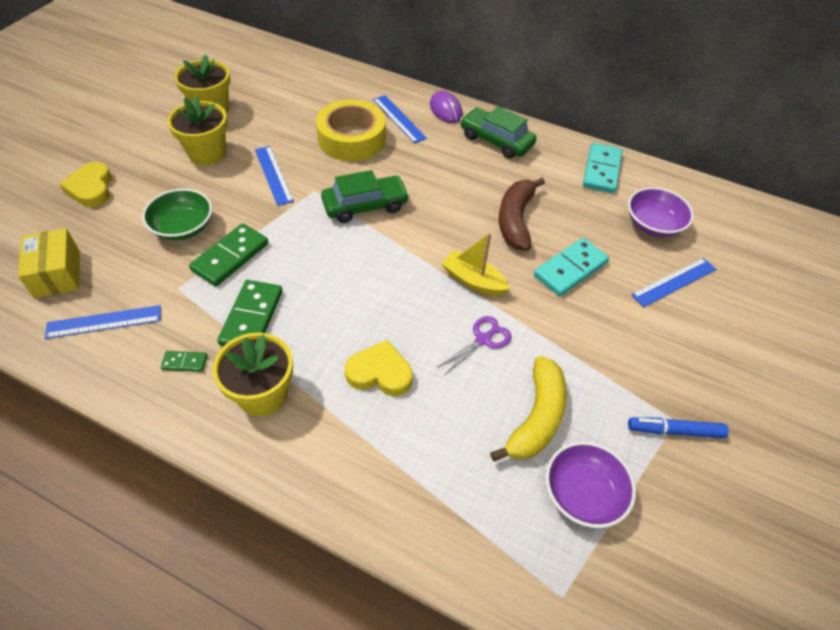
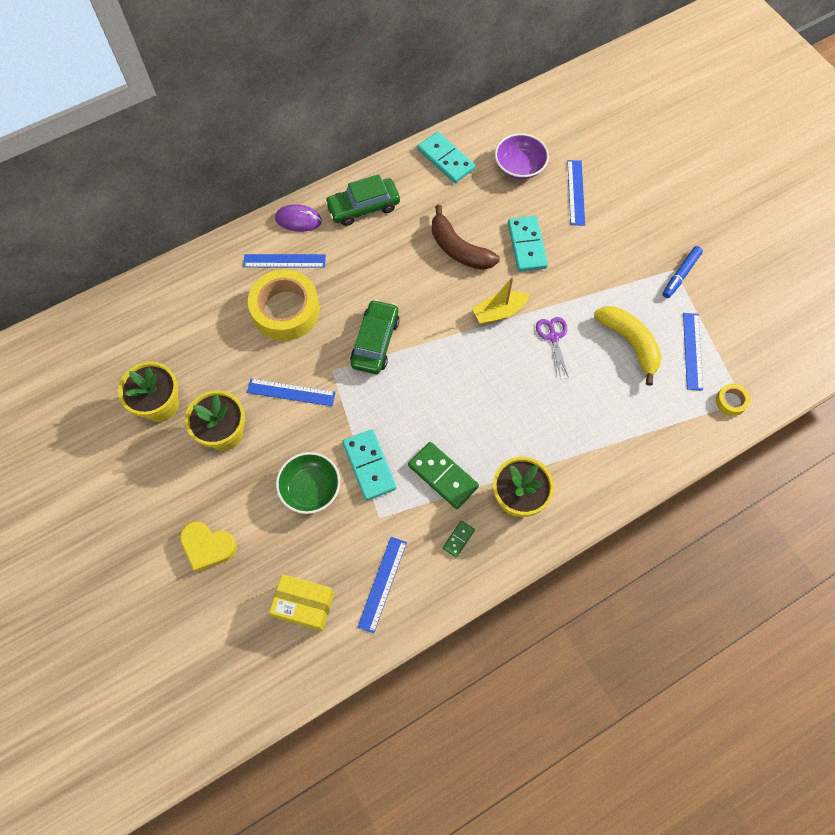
camera: 55 degrees left, 15 degrees up
green domino [189,223,269,286] -> turquoise domino [342,429,396,501]
yellow heart [345,340,413,396] -> none
purple bowl [546,441,636,528] -> blue ruler [683,313,703,391]
none -> yellow tape [716,384,751,416]

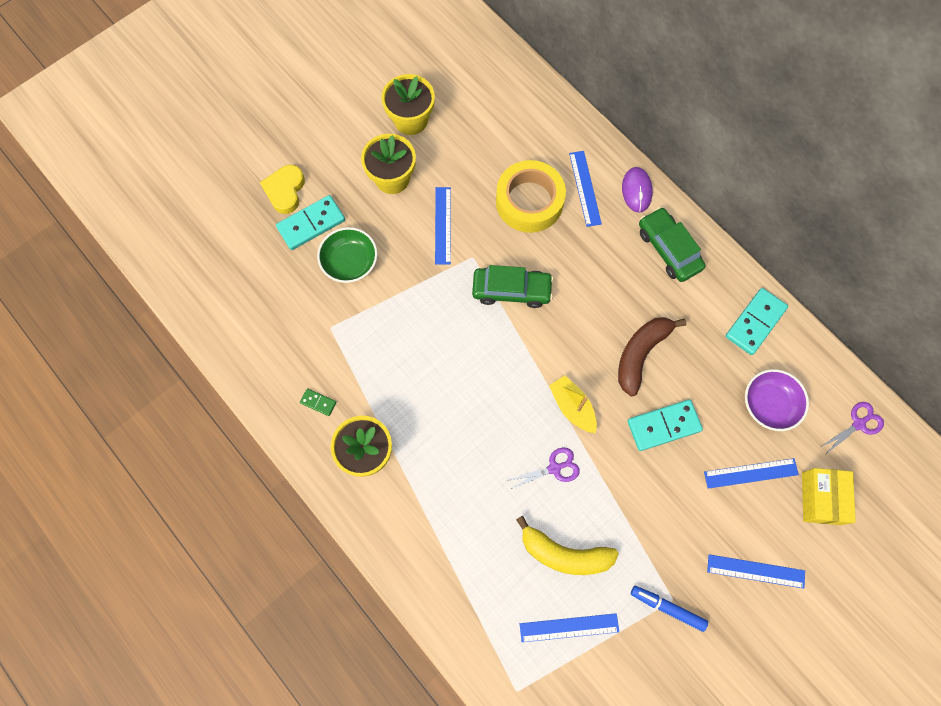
camera: 80 degrees right, 5 degrees up
yellow box [269,574,334,631] -> yellow box moved to [802,468,856,525]
turquoise domino [342,429,396,501] -> turquoise domino moved to [276,195,345,250]
blue ruler [358,537,407,633] -> blue ruler moved to [707,554,805,589]
green domino [408,442,479,509] -> none
yellow banana [594,306,662,386] -> yellow banana turned 60 degrees clockwise [516,516,619,575]
yellow tape [716,384,751,416] -> none
none -> purple scissors [819,402,884,455]

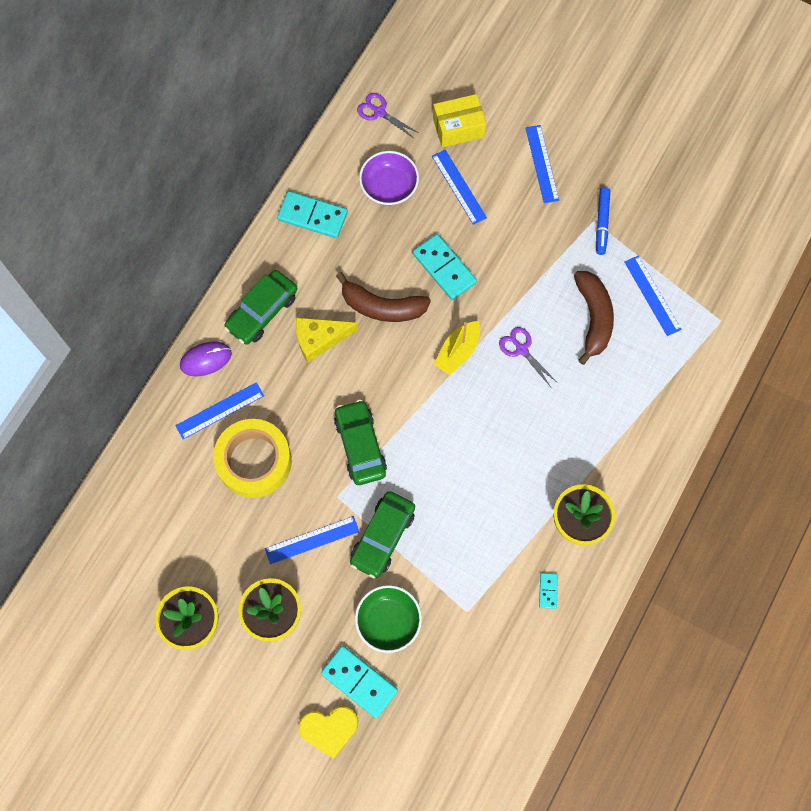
camera: 110 degrees left, 0 degrees up
green domino [300,389,336,416] -> turquoise domino [539,573,558,609]
yellow banana [516,516,619,575] -> brown banana [574,271,614,365]
none -> yellow cheese [296,317,358,363]
none -> green car [350,491,415,578]

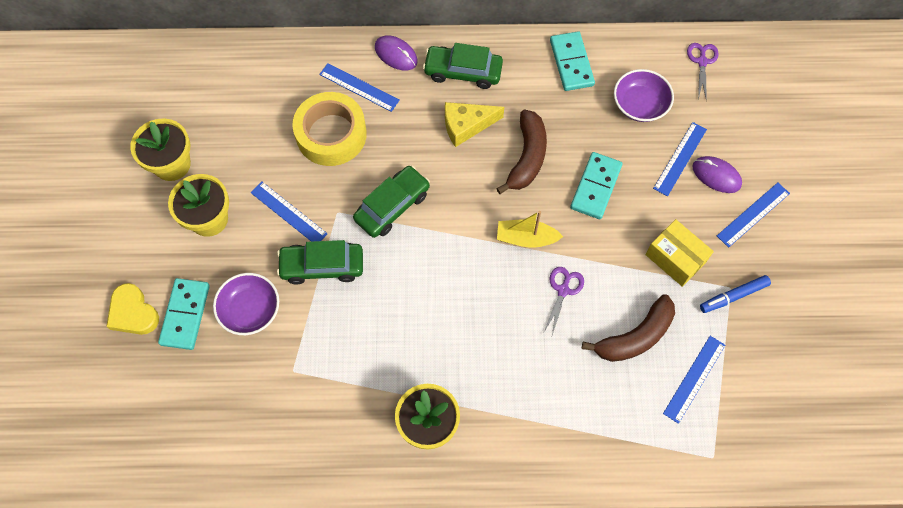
camera: 60 degrees right, 5 degrees down
yellow cheese [296,317,358,363] -> yellow cheese turned 60 degrees counterclockwise [445,102,504,147]
brown banana [336,272,431,322] -> brown banana turned 150 degrees counterclockwise [496,110,547,194]
green bowl [355,585,422,653] -> purple bowl [213,273,279,335]
yellow box [433,94,486,147] -> yellow box moved to [645,219,714,287]
turquoise domino [539,573,558,609] -> none
none -> purple mouse [692,156,742,193]

